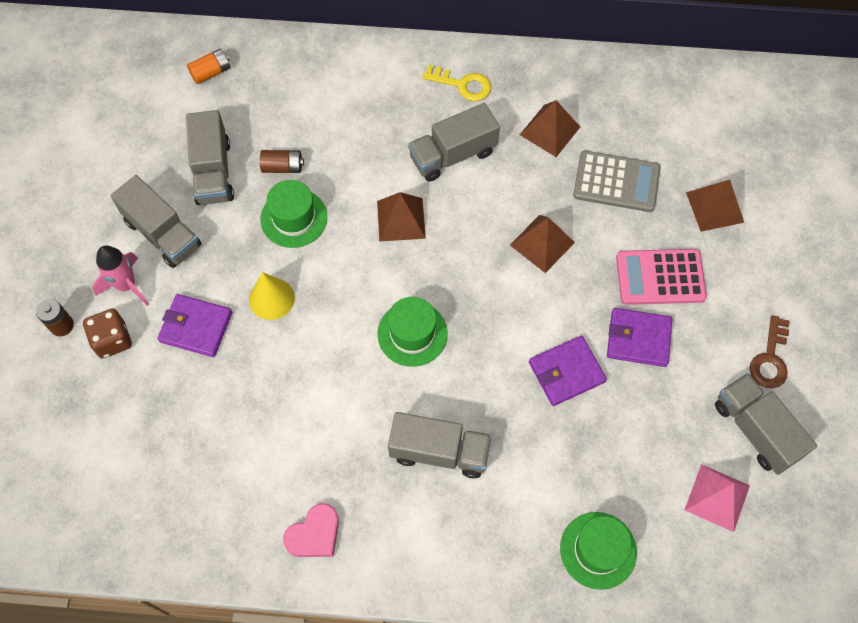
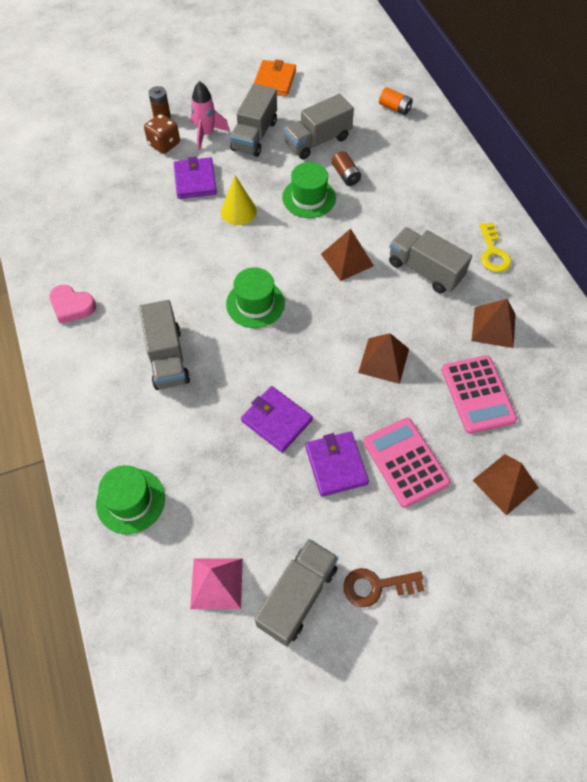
camera: 65 degrees right, 5 degrees down
grey calculator [573,151,660,212] -> pink calculator [441,355,517,434]
none -> orange wallet [254,59,296,96]

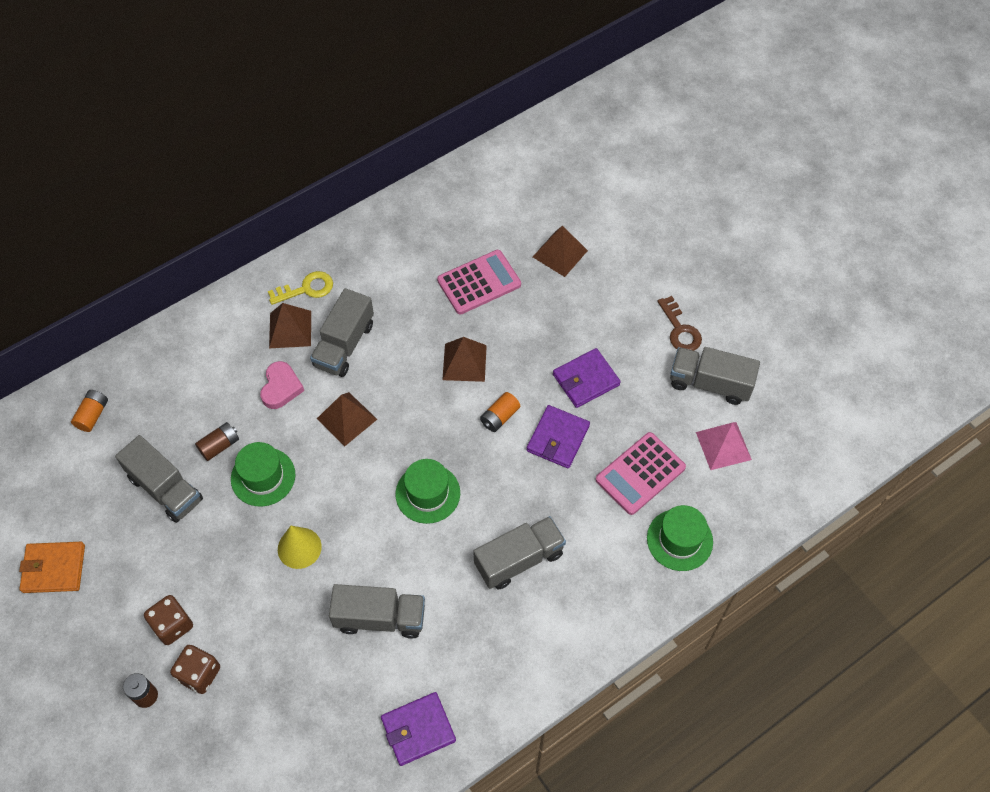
camera: 105 degrees left, 0 degrees up
pink heart [49,285,96,324] -> pink heart moved to [260,361,304,409]
purple wallet [174,157,217,199] -> purple wallet moved to [381,692,456,766]
pink rocket [191,81,230,151] -> brown dice [144,595,193,645]
grey truck [230,84,277,157] -> grey truck moved to [329,584,425,639]
pink calculator [363,418,450,508] -> pink calculator moved to [596,432,686,515]
brown pyramid [472,299,516,348] -> brown pyramid moved to [269,303,311,348]
none -> orange battery [480,392,520,432]

